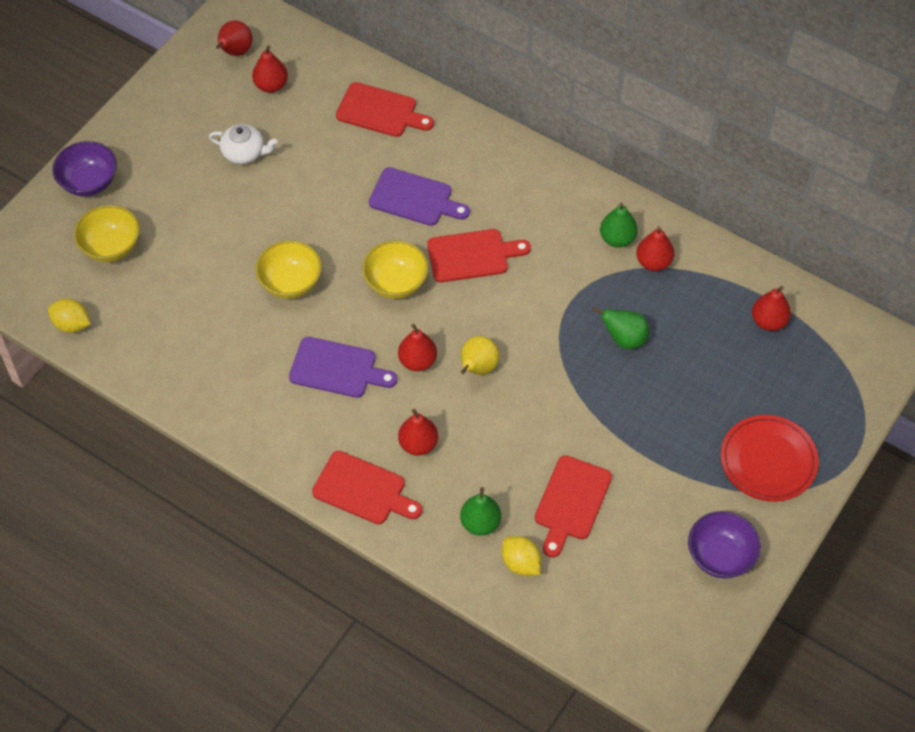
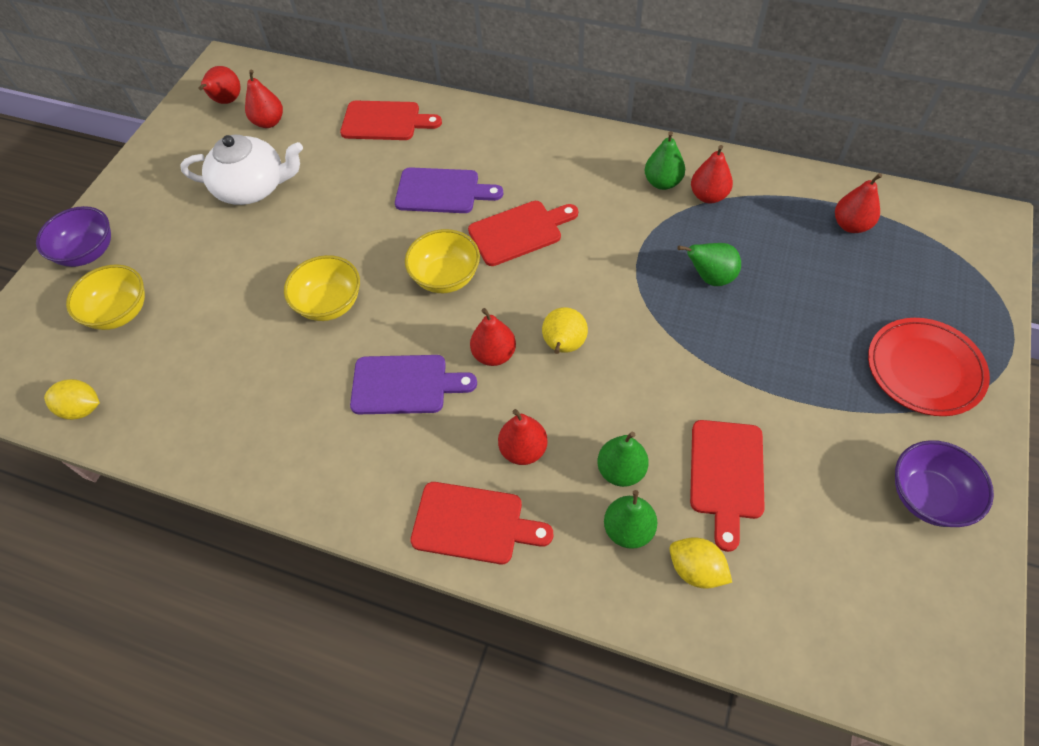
camera: 10 degrees left, 0 degrees up
white teapot [209,124,278,164] -> white teapot [180,135,303,205], size x1.62
none -> green pear [597,432,649,487]

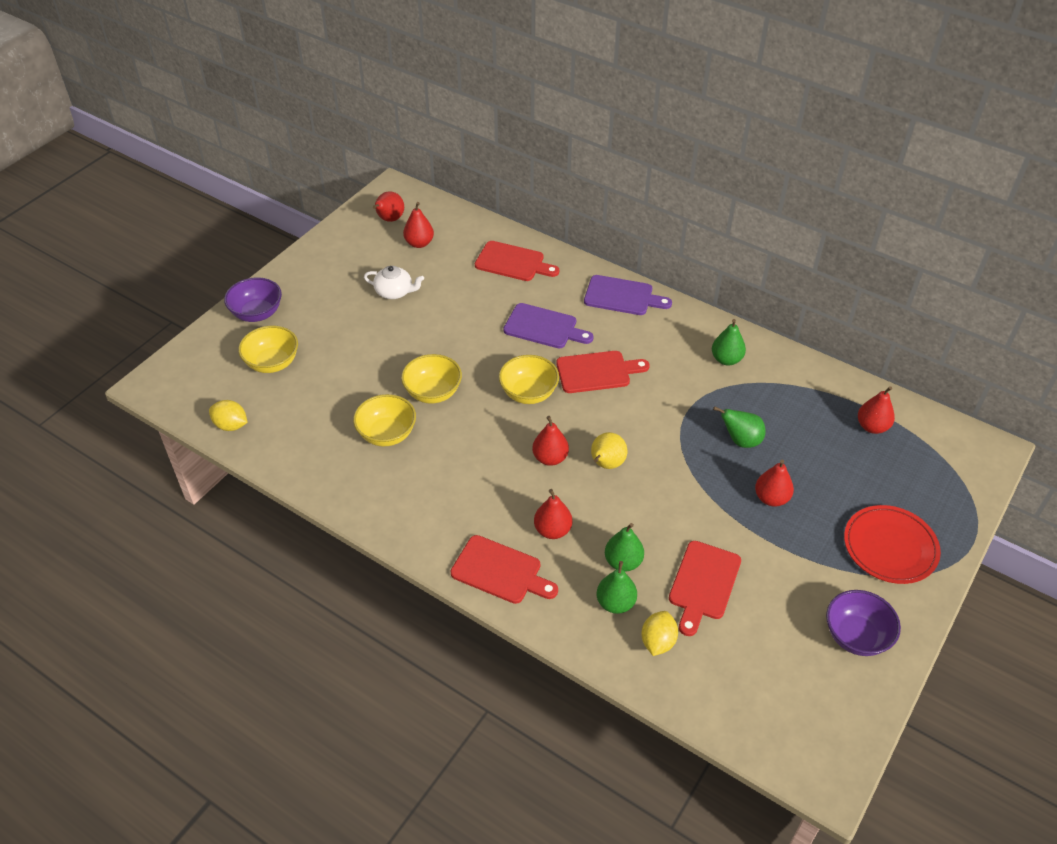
camera: 10 degrees right, 10 degrees down
white teapot [180,135,303,205] -> white teapot [364,266,424,299], size x0.62
purple cutting board [350,355,477,414] -> purple cutting board moved to [584,275,672,315]
yellow lemon [670,537,732,589] -> yellow lemon turned 60 degrees clockwise [641,611,678,656]
red pear [691,145,733,203] -> red pear moved to [755,460,794,507]
none -> yellow bowl [353,394,416,447]

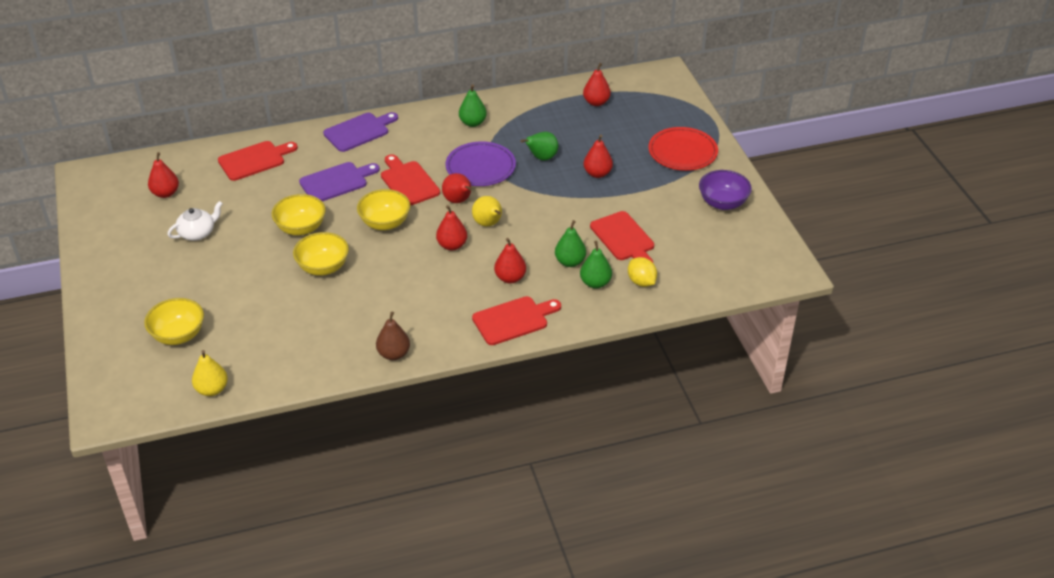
camera: 50 degrees left, 5 degrees down
yellow lemon [209,400,248,431] -> yellow pear [192,350,228,396]
purple bowl [224,277,282,322] -> none
yellow bowl [353,394,416,447] -> yellow bowl moved to [272,194,326,235]
red pear [373,192,404,222] -> red pear moved to [442,173,472,203]
red cutting board [556,351,650,393] -> red cutting board turned 60 degrees counterclockwise [381,154,440,206]
none -> brown pear [376,312,410,360]
none -> purple plate [445,142,516,186]

